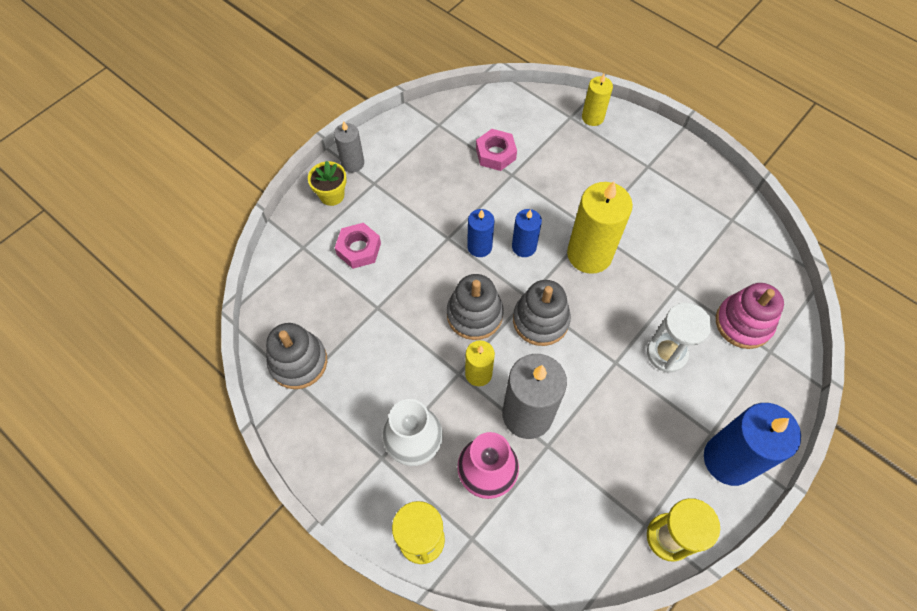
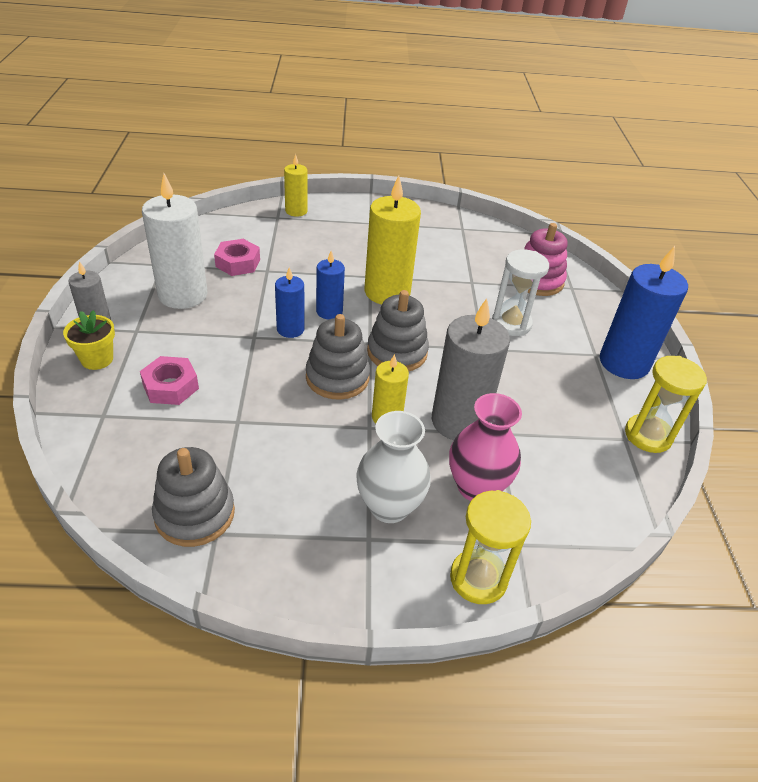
camera: 45 degrees left, 20 degrees down
none -> white candle [142,173,208,309]

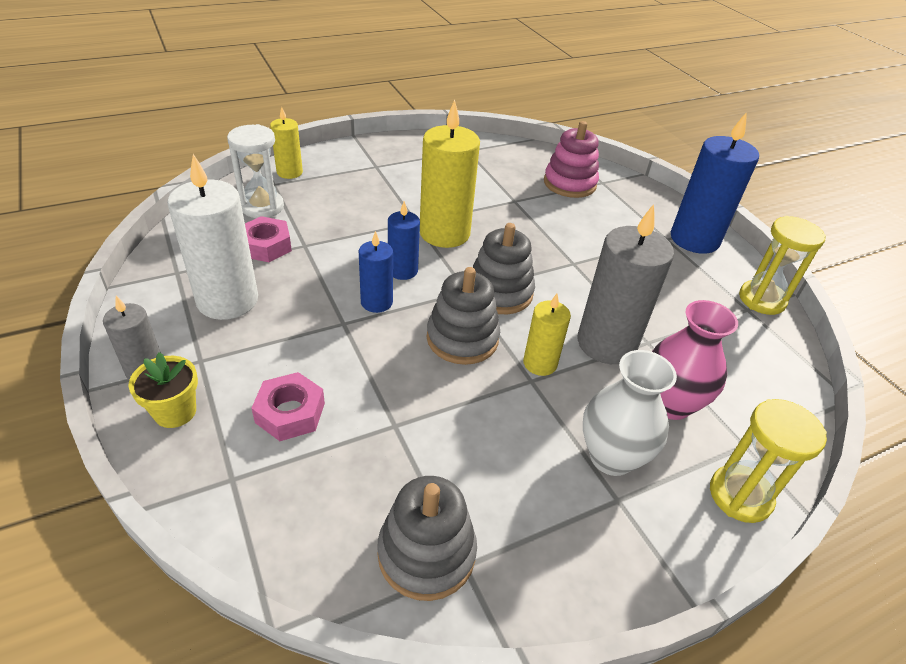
camera: 25 degrees left, 0 degrees up
white hourglass [492,249,549,336] -> white hourglass moved to [227,124,284,218]

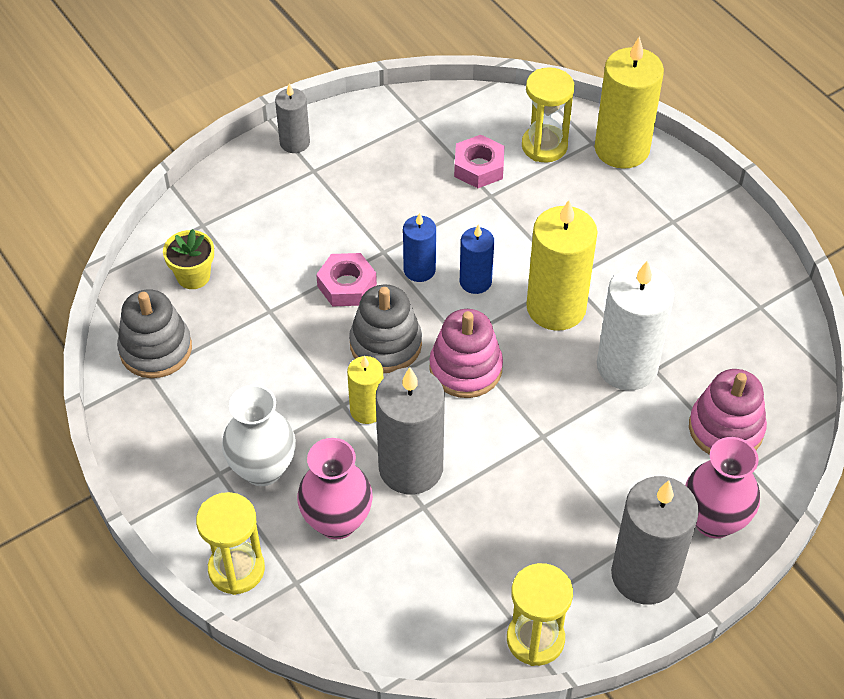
camera: 85 degrees right, 10 degrees up
yellow flower pot [129,352,198,428] -> yellow flower pot moved to [163,229,214,289]
white candle [167,154,258,320] -> white candle moved to [597,261,675,390]
white hourglass [227,124,284,218] -> yellow hourglass [522,67,574,163]
pink nut [251,372,325,441] -> pink nut moved to [316,253,377,306]
yellow candle [270,107,303,179] -> yellow candle [595,36,664,169], size x1.82
grey stacking toy [473,223,535,314] -> pink stacking toy [429,309,503,398]
blue candle [671,112,759,254] -> grey candle [611,476,699,604]
none -> pink vase [685,437,760,538]

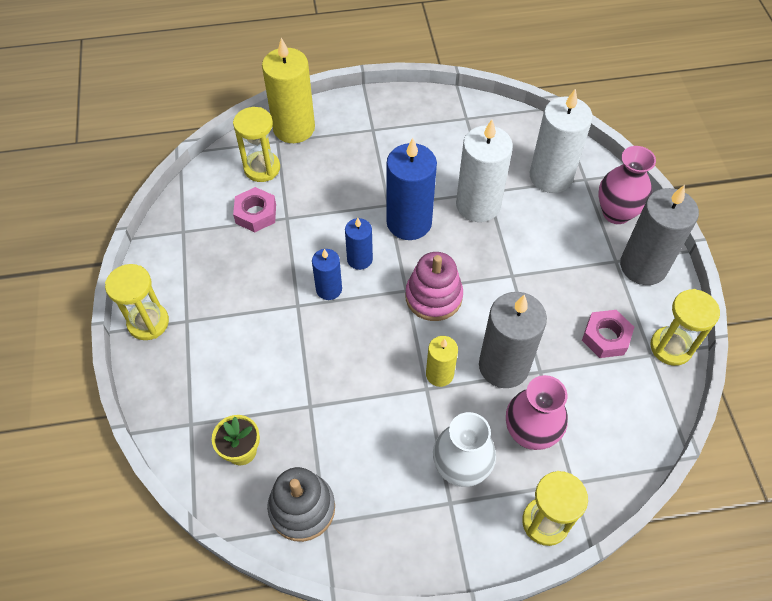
camera: 65 degrees left, 5 degrees up
grey candle [275,83,310,153] -> yellow hourglass [105,264,169,340]
pink nut [316,253,377,306] -> pink nut moved to [582,310,634,358]
grey stacking toy [349,284,422,373] -> none
yellow candle [526,200,597,331] -> blue candle [386,138,437,240]
pink stacking toy [689,369,767,455] -> white candle [530,88,593,193]

